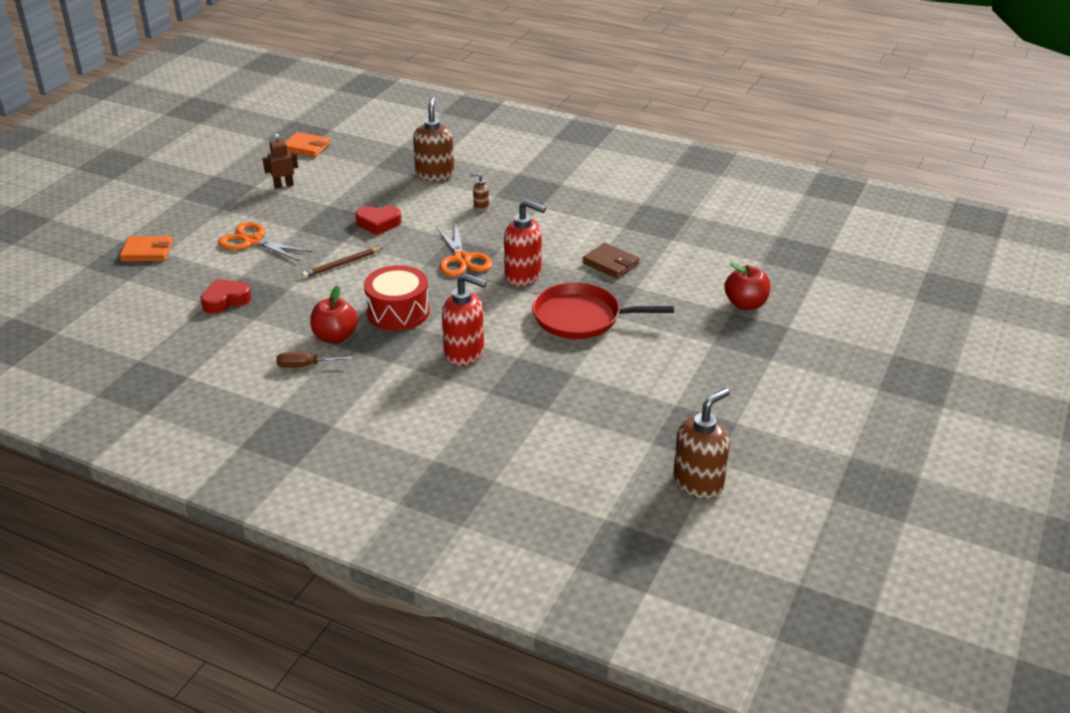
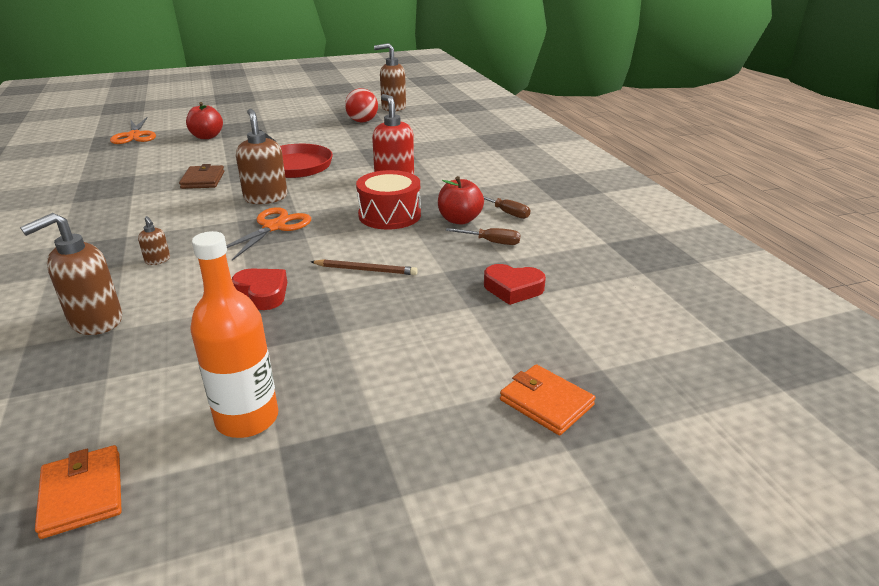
camera: 135 degrees left, 5 degrees down
orange scissors [218,222,312,261] -> orange scissors moved to [110,117,156,144]
brown robot [263,134,298,189] -> orange bottle [190,231,278,438]
red soap dispenser [504,199,546,286] -> brown soap dispenser [236,109,287,204]
none -> red ball [345,88,378,123]
none -> brown screwdriver [446,228,521,245]

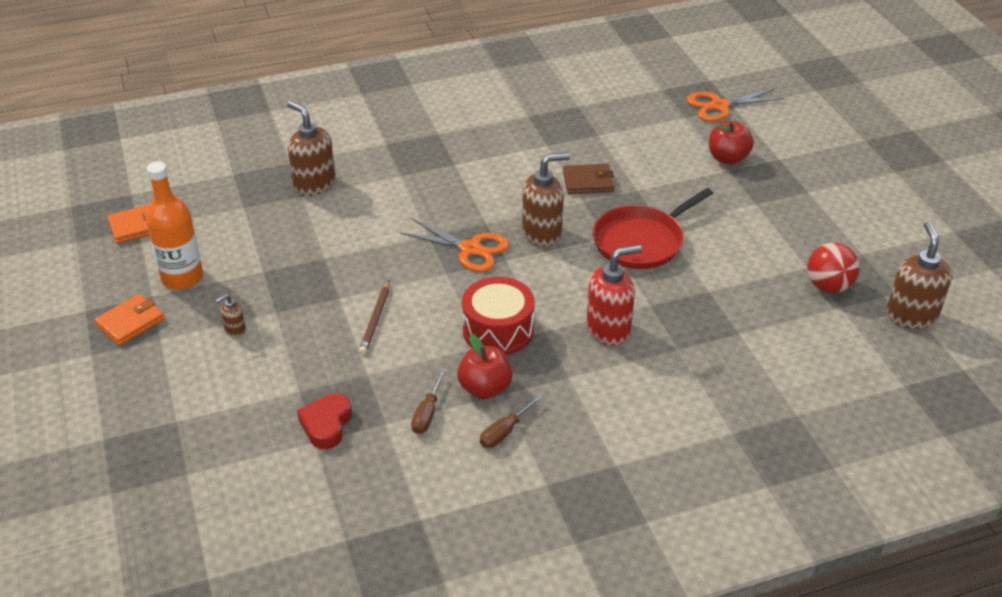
camera: 90 degrees right, 10 degrees up
brown soap dispenser [138,216,170,265] -> brown soap dispenser moved to [215,294,246,337]
red heart [232,269,287,310] -> none
orange wallet [500,364,595,435] -> orange wallet moved to [94,294,165,346]

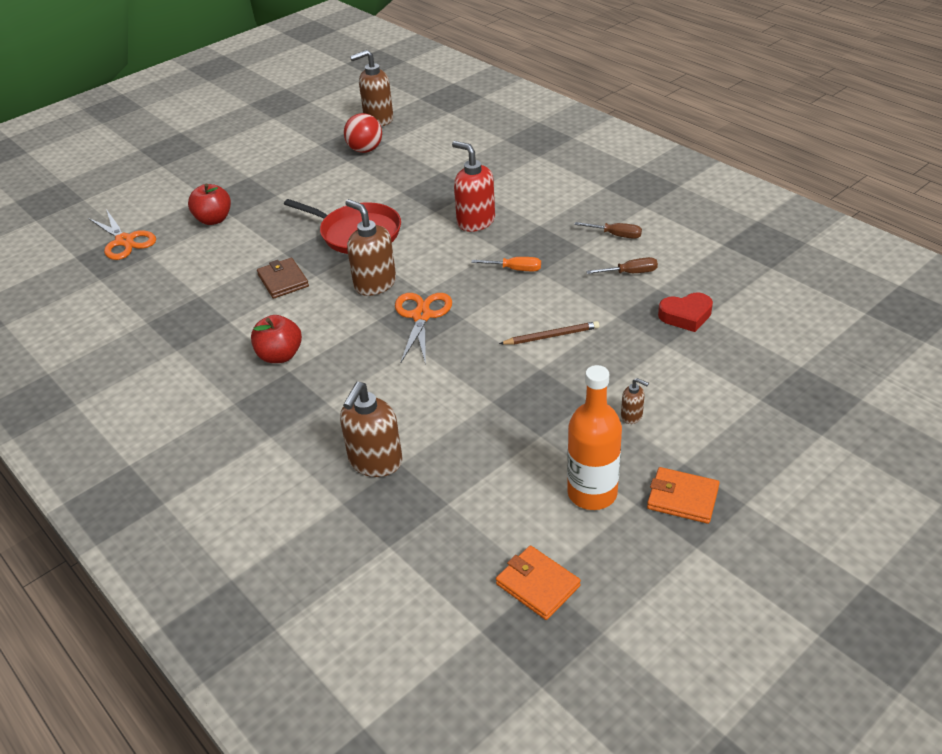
camera: 110 degrees left, 0 degrees up
red apple [457,334,513,399] -> red apple moved to [251,315,302,363]
red drum [462,277,535,355] -> orange screwdriver [471,257,541,271]

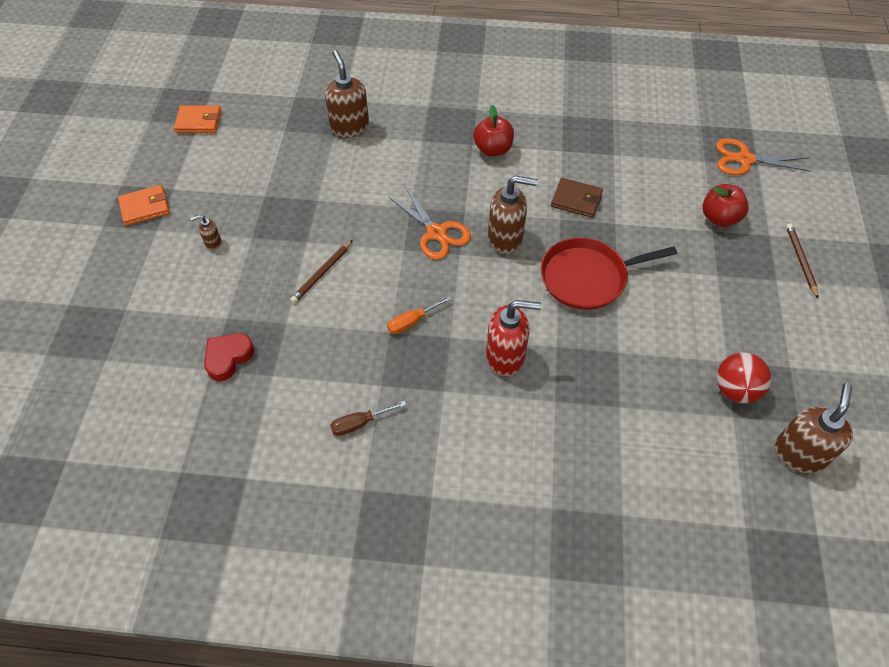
camera: 135 degrees right, 15 degrees up
orange bottle [567,365,622,510] -> none
brown screwdriver [586,257,658,274] -> none
none -> brown pencil [786,223,818,298]

